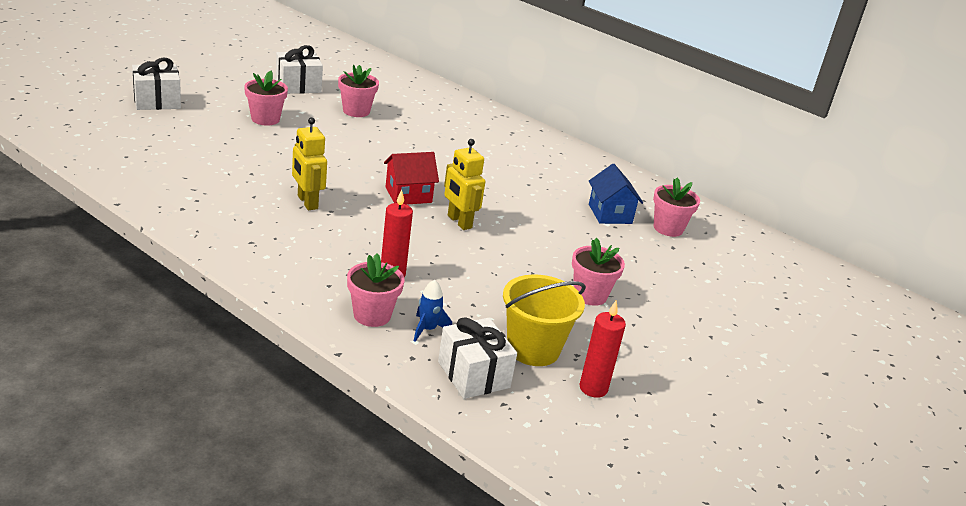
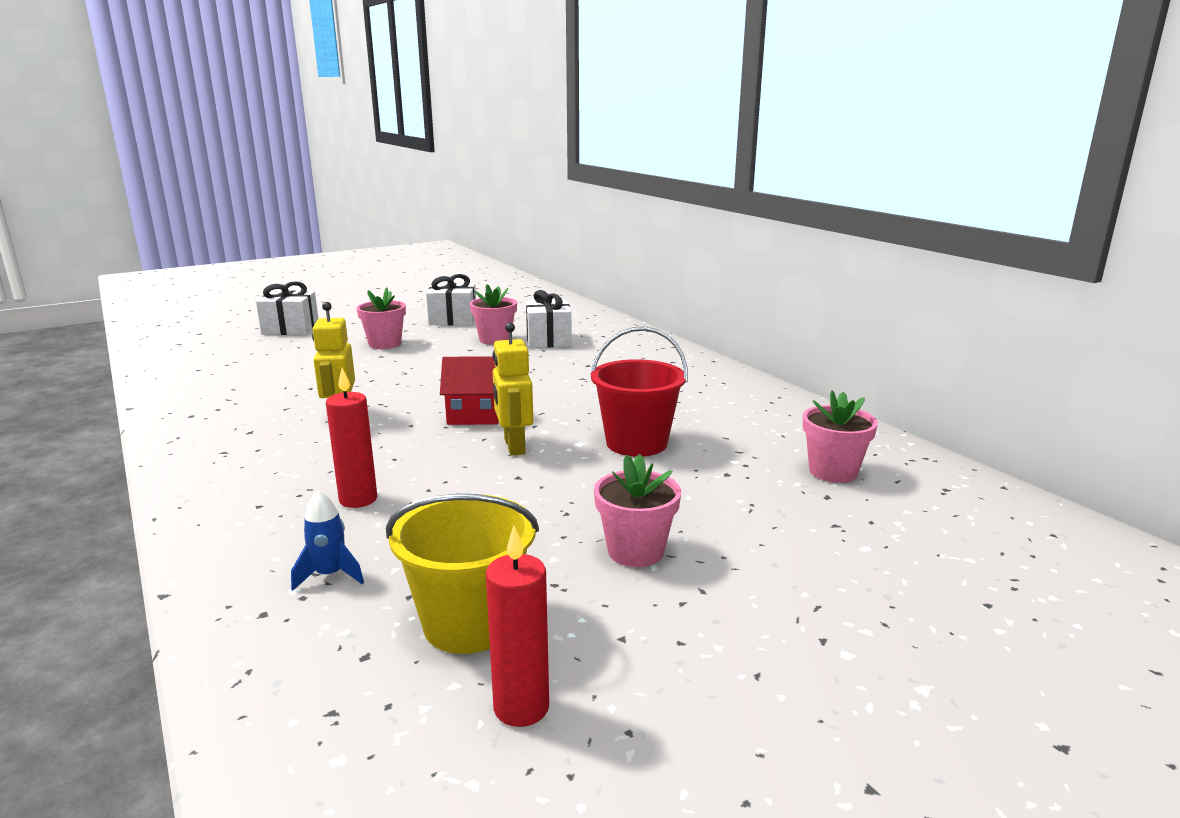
camera: 25 degrees right, 10 degrees down
pink flower pot [347,254,405,327] -> none
white gift [438,317,517,399] -> white gift moved to [526,290,572,348]
blue house [589,164,643,224] -> none
none -> red bucket [590,326,688,457]

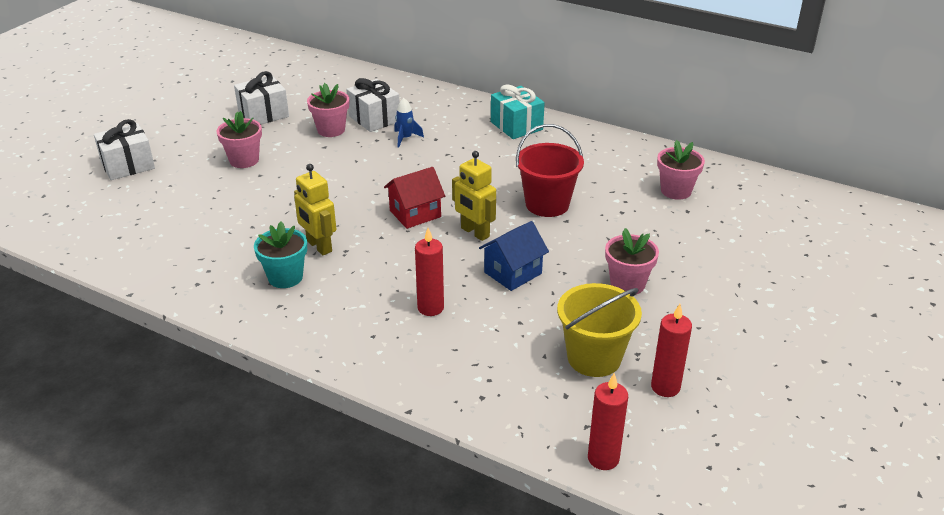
camera: 30 degrees left, 15 degrees up
blue rocket [291,490,364,591] -> blue rocket moved to [394,98,424,147]
none -> turquoise flower pot [254,221,307,288]
none -> blue house [479,221,549,291]
none -> turquoise gift [491,85,545,139]
none -> red candle [588,373,628,470]

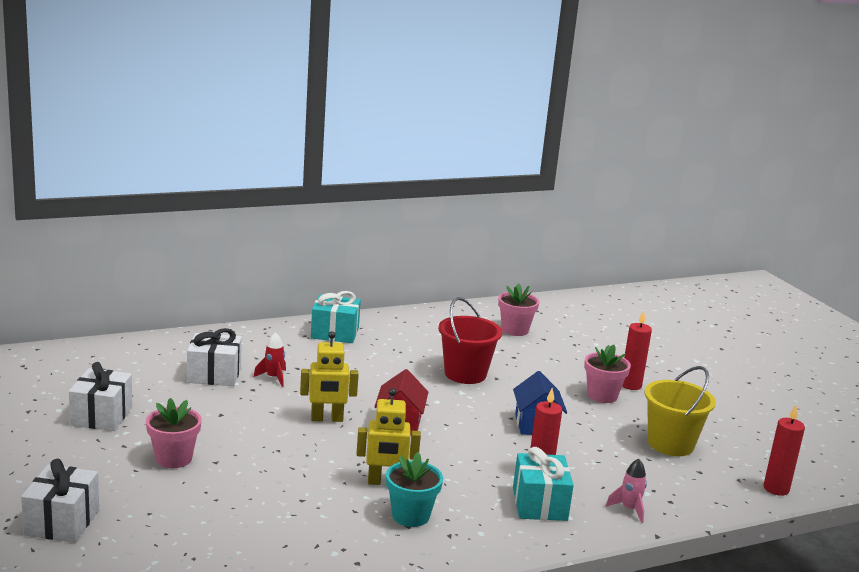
camera: 55 degrees left, 15 degrees down
pink flower pot [307,83,349,137] -> none
blue rocket [394,98,424,147] -> red rocket [254,332,286,387]
yellow robot [452,151,496,241] -> yellow robot moved to [300,331,359,422]
red candle [651,304,692,397] -> red candle moved to [622,310,652,390]
none -> turquoise gift [513,447,574,521]
none -> pink rocket [606,458,647,523]

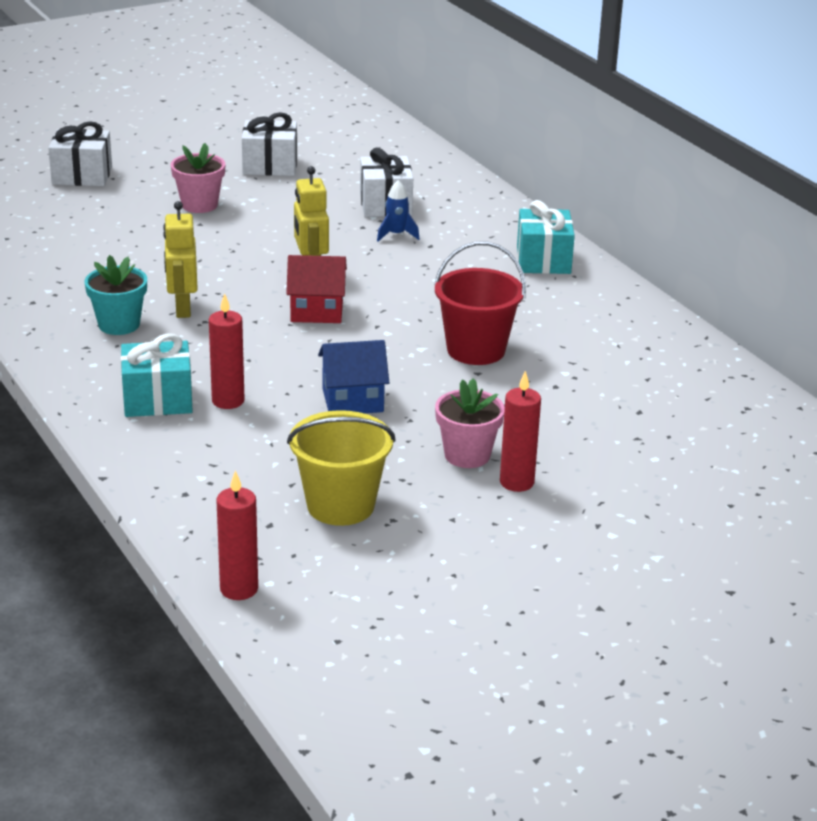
camera: 85 degrees right, 10 degrees up
red rocket [254,332,286,387] -> blue rocket [377,180,419,242]
pink flower pot [498,283,539,336] -> none
pink rocket [606,458,647,523] -> none

